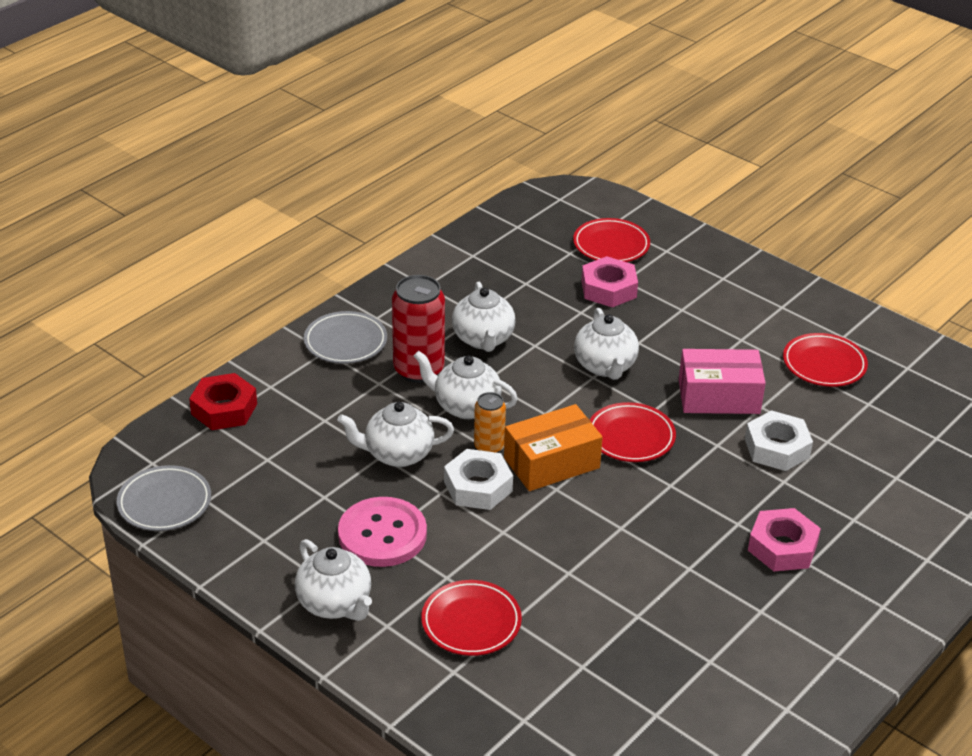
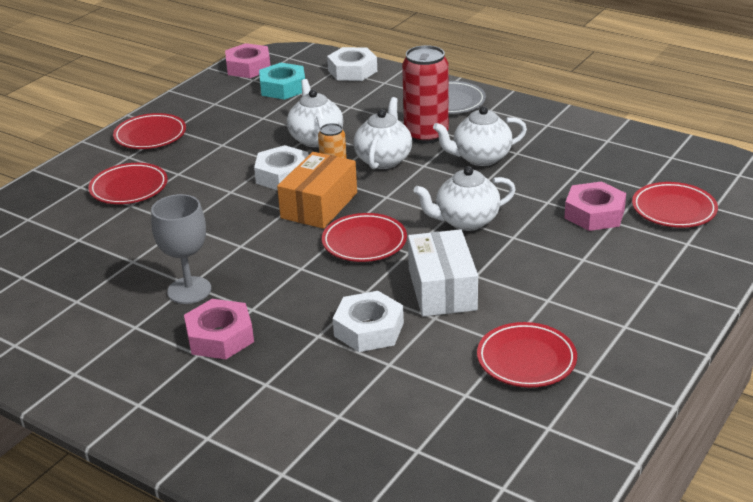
camera: 85 degrees right, 5 degrees down
grey plate [117,465,211,531] -> pink nut [225,43,270,78]
red nut [189,373,257,430] -> white nut [327,47,377,81]
white teapot [295,539,372,621] -> red plate [113,113,186,149]
pink button [338,497,427,567] -> none
orange box [504,404,603,491] -> orange box turned 60 degrees clockwise [277,152,357,229]
pink box [679,349,766,414] -> white box [408,229,478,317]
none -> grey goblet [151,194,211,304]
none -> turquoise nut [259,63,305,100]

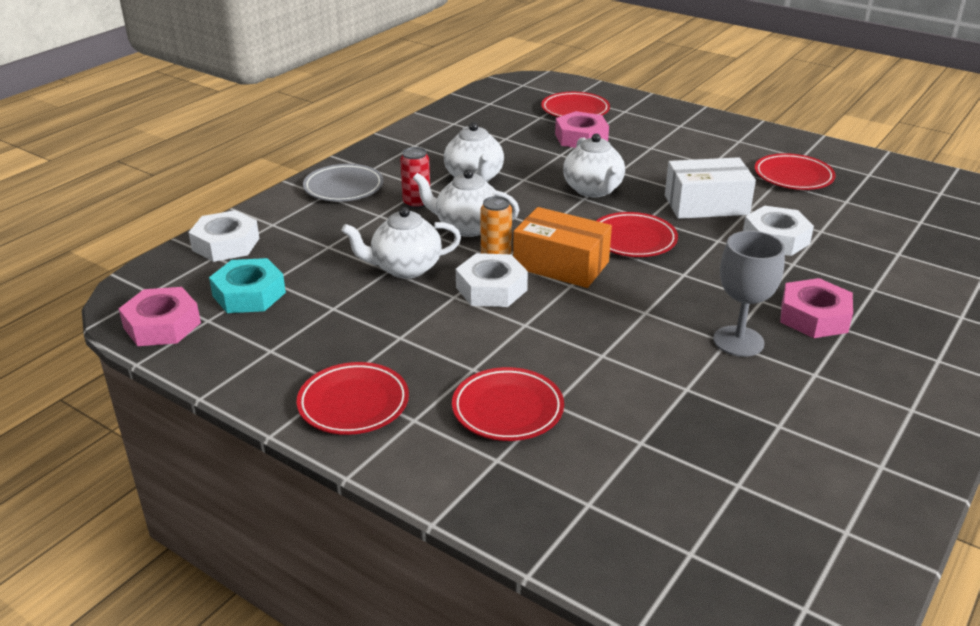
camera: 90 degrees left, 0 degrees up
red can [402,45,449,144] -> red can [400,147,430,209], size x0.57

